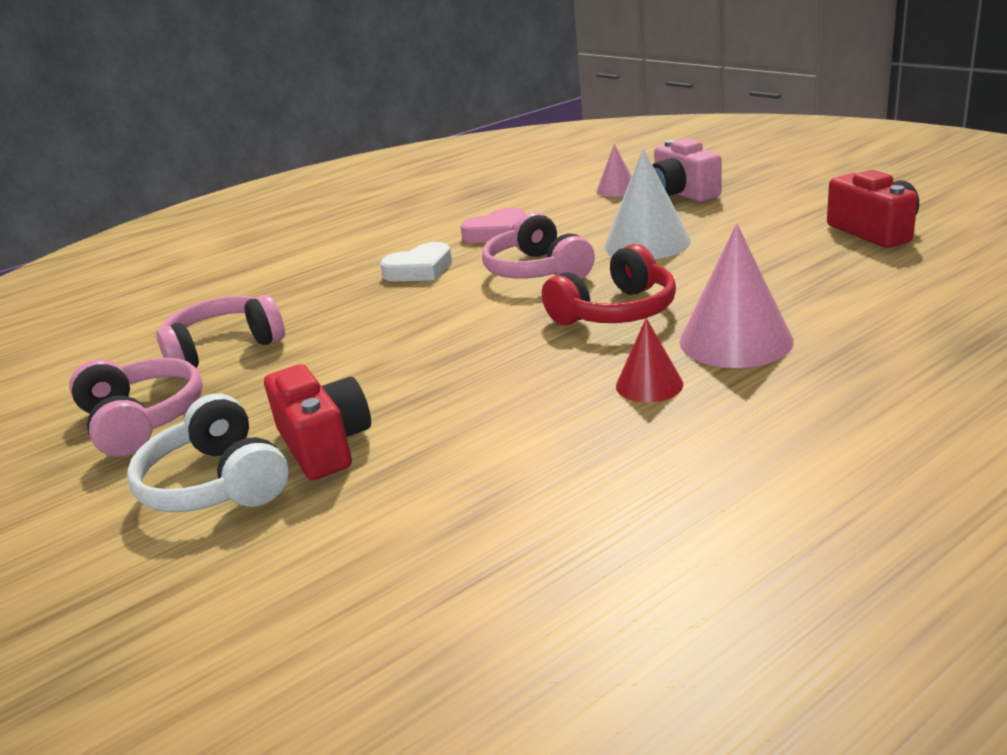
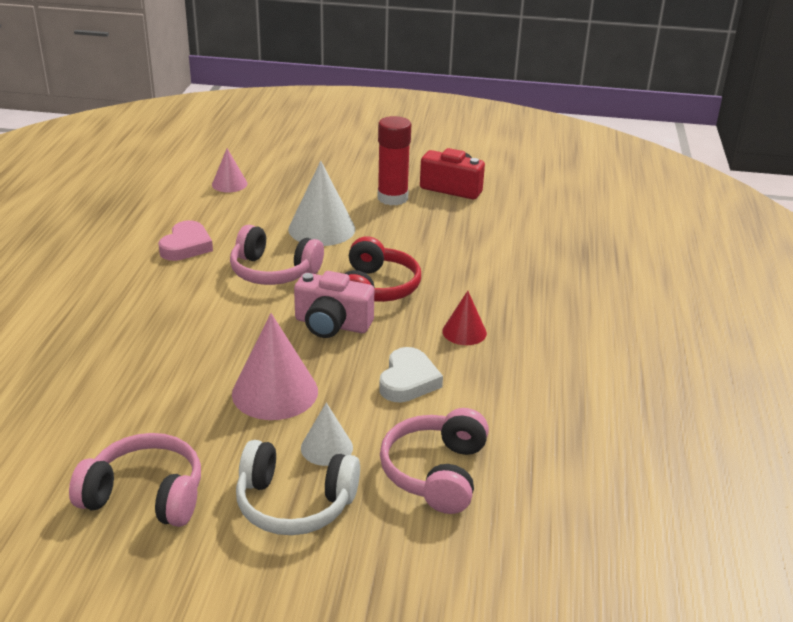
camera: 50 degrees left, 5 degrees up
pink headphones [156,294,285,368] -> pink headphones moved to [380,408,489,514]
red camera [264,364,371,480] -> white cone [301,403,353,466]
white heart [380,242,452,281] -> white heart moved to [379,347,443,402]
pink camera [652,138,721,202] -> pink camera moved to [294,271,374,338]
pink cone [680,224,794,368] -> pink cone moved to [232,313,318,420]
none -> red glue stick [378,116,411,206]

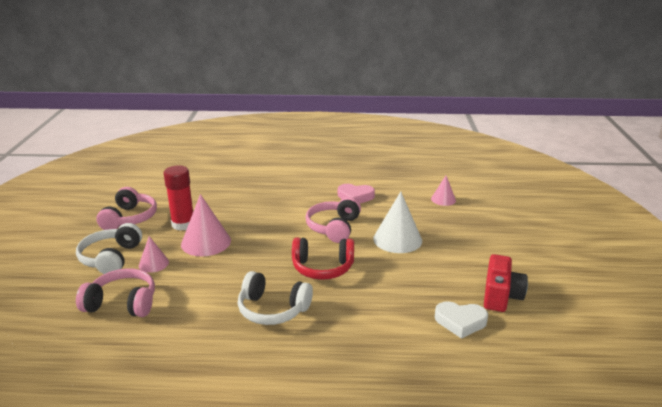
camera: 85 degrees right, 5 degrees down
pink camera [294,271,374,338] -> none
white cone [301,403,353,466] -> pink cone [139,236,169,273]
red glue stick [378,116,411,206] -> red glue stick moved to [164,165,193,231]
white heart [379,347,443,402] -> white heart moved to [435,301,488,339]
red cone [442,291,487,345] -> white headphones [238,271,313,325]

